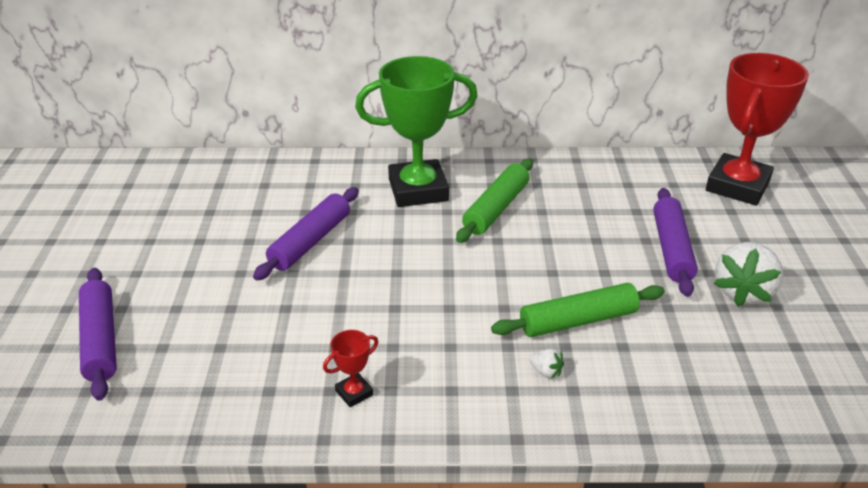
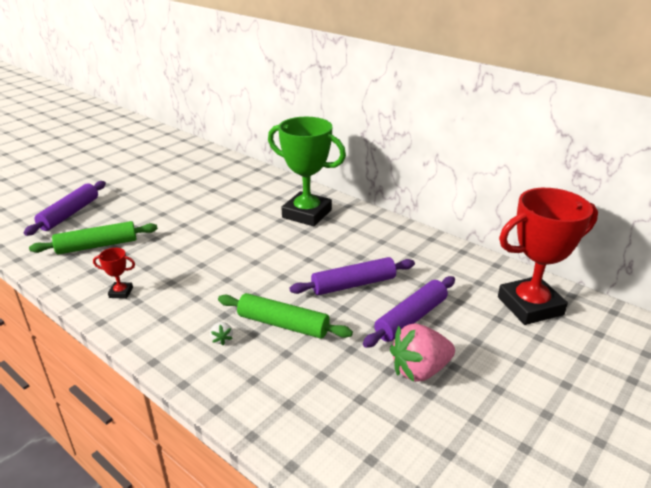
camera: 40 degrees right, 5 degrees down
purple rolling pin [253,187,359,280] -> purple rolling pin moved to [289,257,415,295]
green rolling pin [456,158,533,243] -> green rolling pin moved to [29,221,158,255]
white strawberry [714,242,783,307] -> pink strawberry [390,324,455,382]

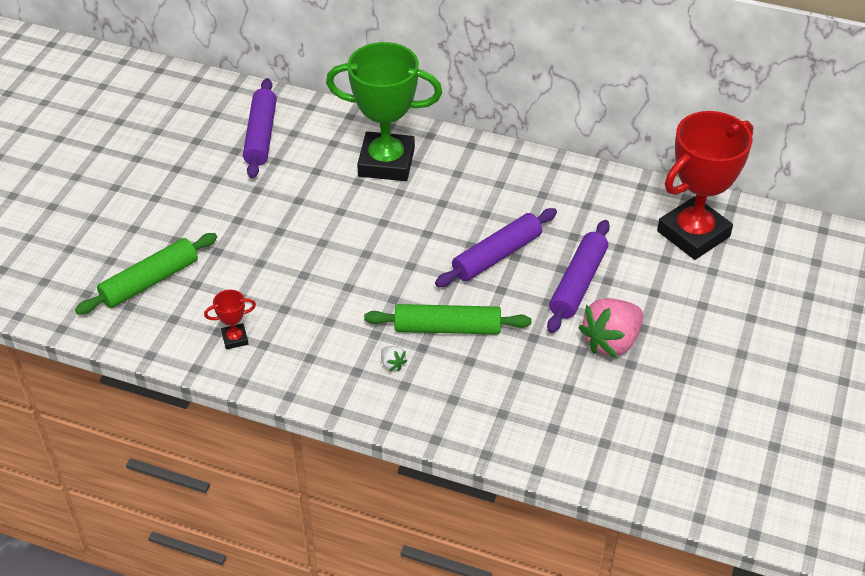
camera: 20 degrees left, 15 degrees up
purple rolling pin [24,181,106,236] -> purple rolling pin moved to [243,78,277,179]

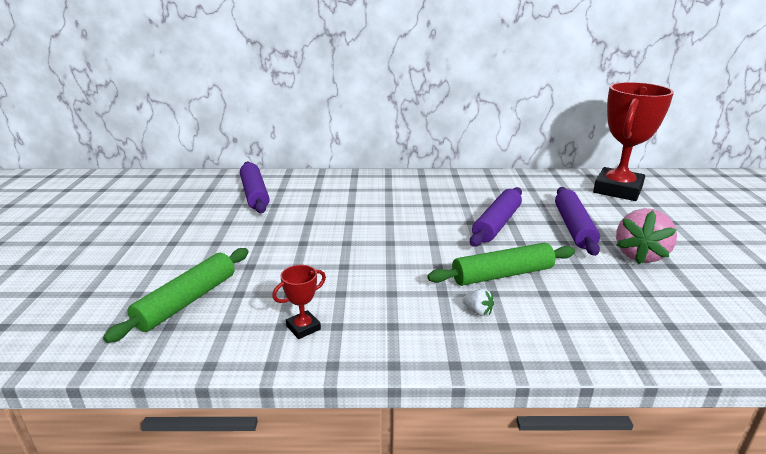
camera: 20 degrees left, 20 degrees down
green trophy [326,42,442,181] -> none

